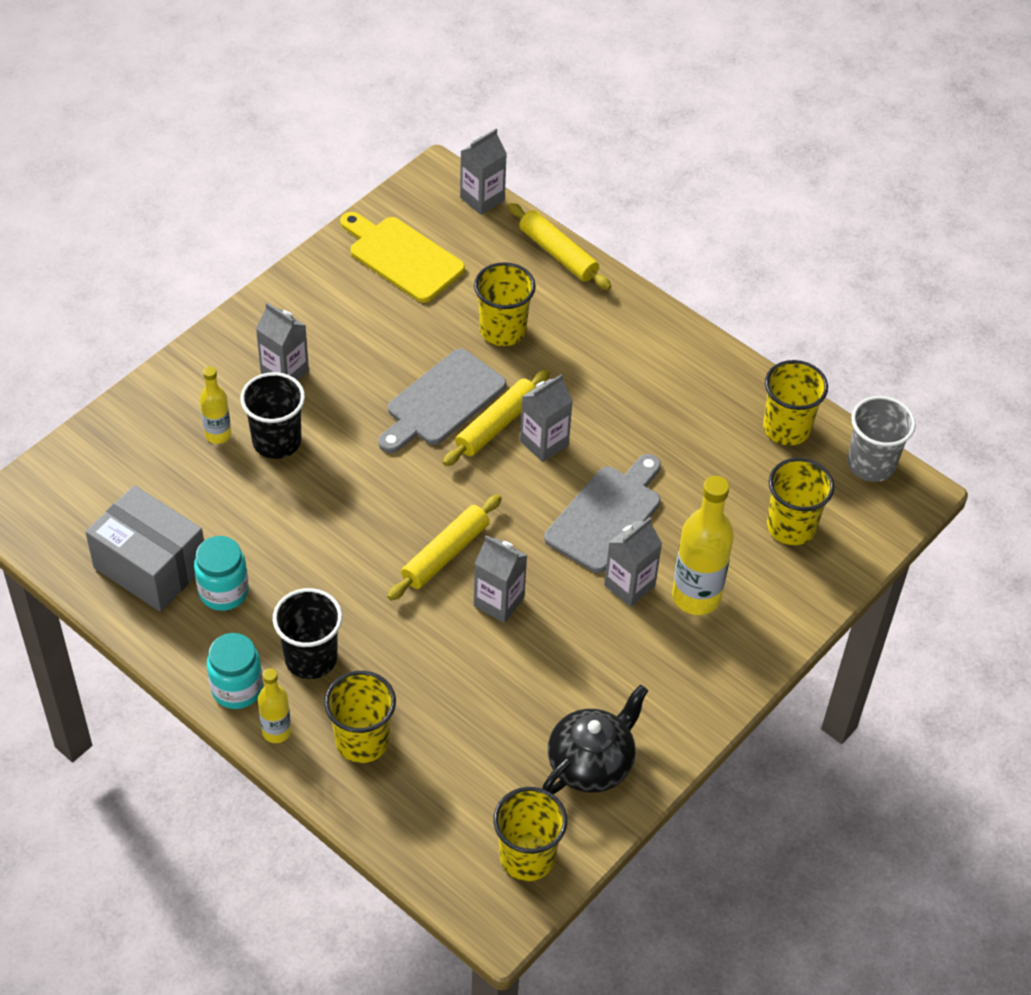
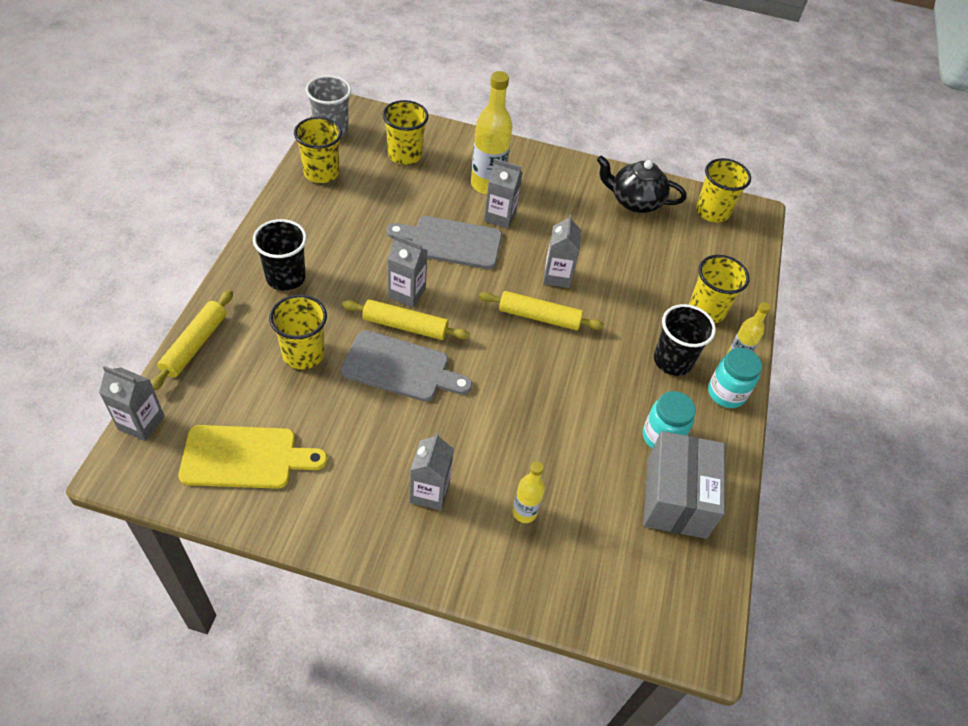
camera: 120 degrees left, 0 degrees up
black cup [240,372,305,459] -> black cup moved to [253,219,307,291]
yellow cutting board [340,212,465,303] -> yellow cutting board turned 105 degrees counterclockwise [179,425,328,489]

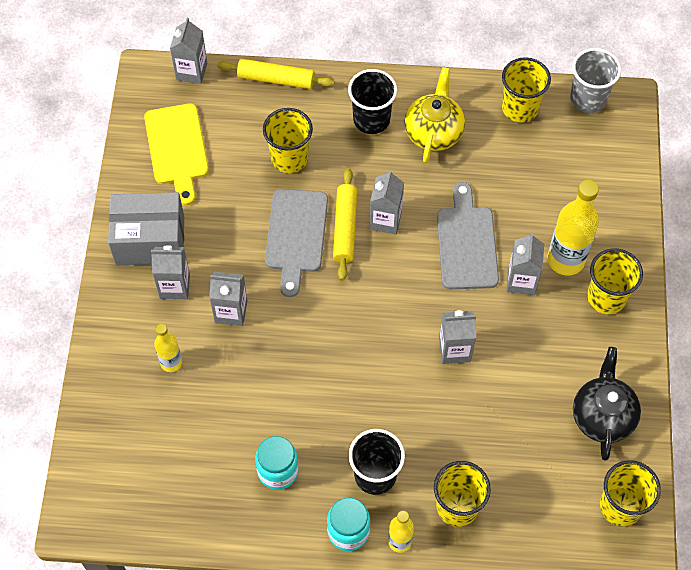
camera: 85 degrees right, 10 degrees up
yellow cup [382,100,429,165] -> yellow cup moved to [587,248,643,314]
yellow rolling pin [478,291,604,330] -> none
grey box [643,431,725,539] -> grey box moved to [108,192,184,265]
none -> grey carton [209,272,247,326]
none -> yellow teapot [404,67,465,163]

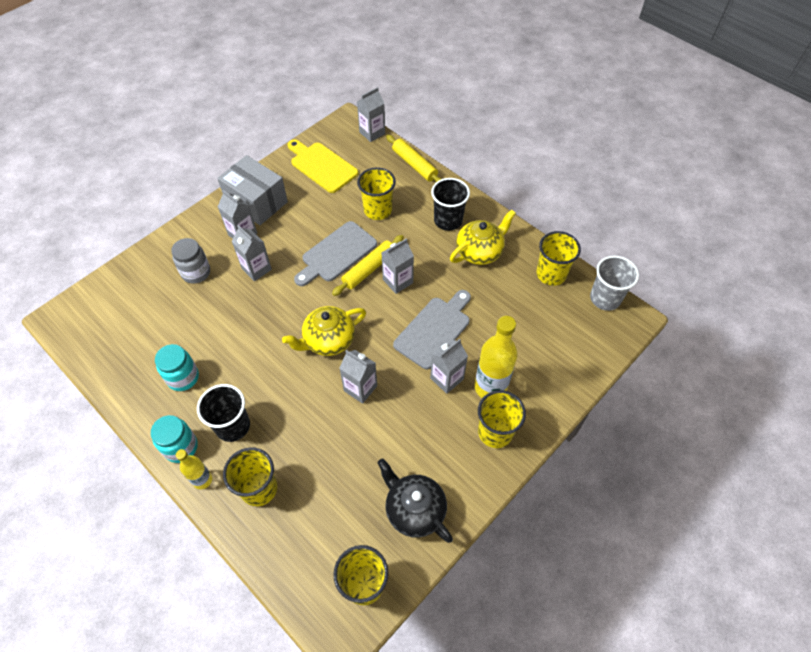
camera: 40 degrees right, 5 degrees down
yellow cutting board [144,103,209,206] -> yellow cutting board turned 105 degrees clockwise [287,139,358,193]
yellow bottle [154,324,182,372] -> grey jar [171,238,210,284]
black teapot [573,347,641,460] -> black teapot turned 90 degrees counterclockwise [377,458,453,543]
none -> yellow teapot [282,306,366,356]

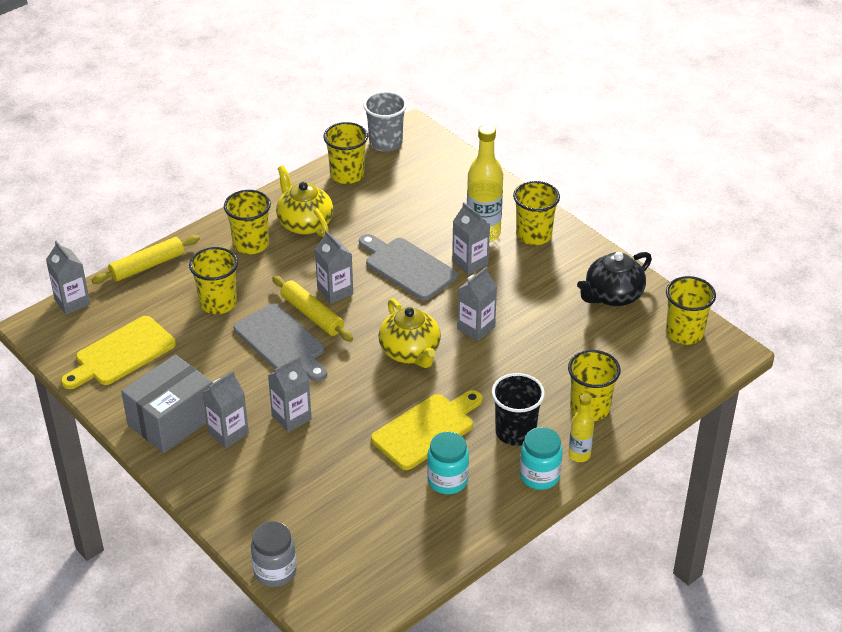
camera: 85 degrees left, 15 degrees down
grey jar [171,238,210,284] -> grey jar moved to [251,521,297,587]
black cup [431,178,470,231] -> yellow cup [224,190,271,254]
none -> yellow cutting board [371,390,483,470]

